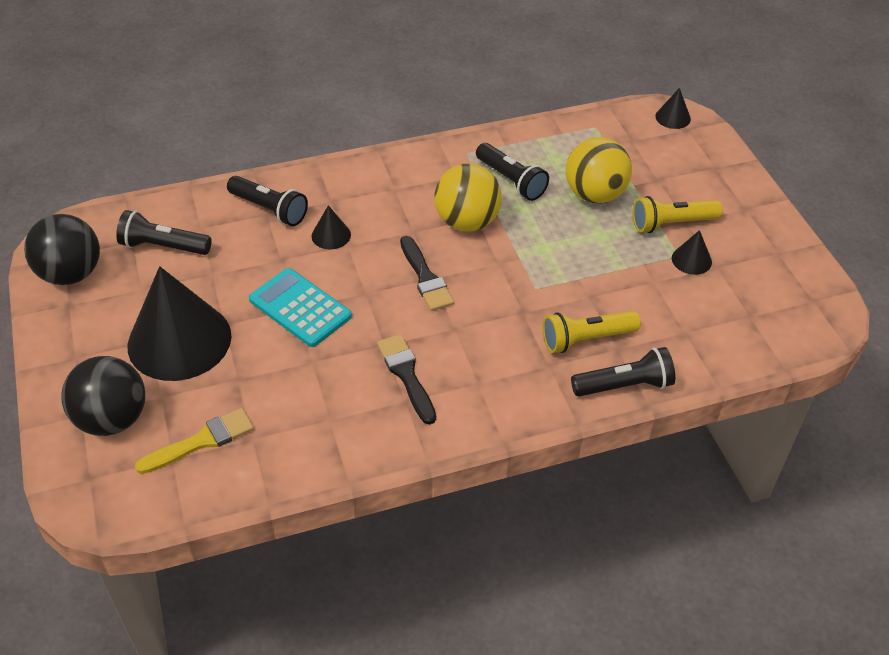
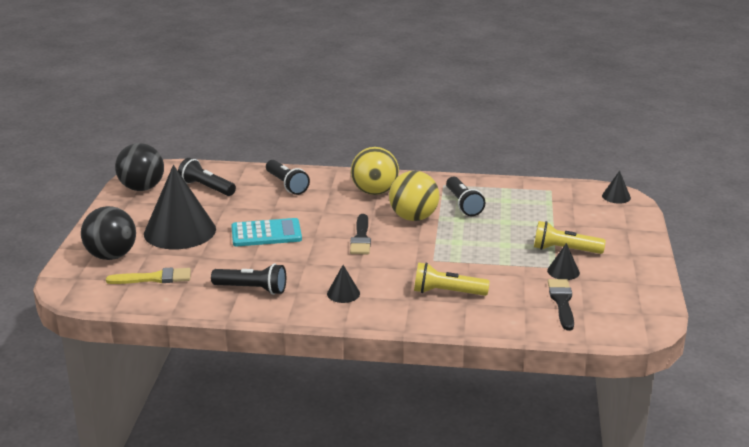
camera: 25 degrees right, 20 degrees down
turquoise calculator [249,268,352,347] -> turquoise calculator turned 105 degrees clockwise [231,218,302,247]
black cone [311,205,351,249] -> black cone moved to [327,265,360,303]
black brush [377,334,436,425] -> black brush moved to [548,279,574,330]
yellow ball [566,137,632,203] -> yellow ball moved to [351,147,399,195]
black flashlight [571,347,675,397] -> black flashlight moved to [211,264,286,295]

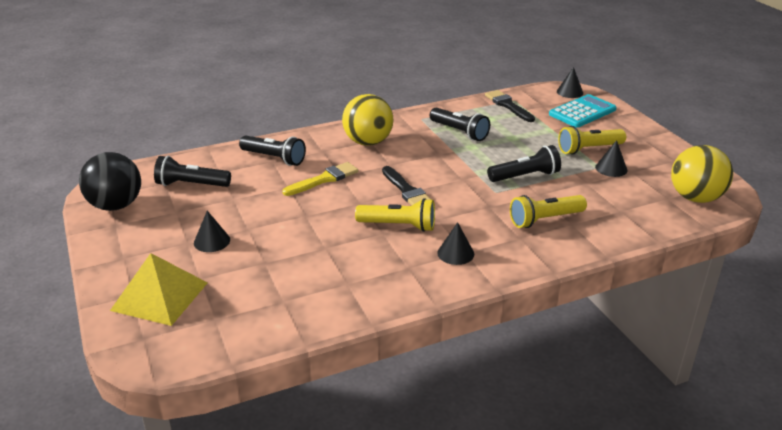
camera: 30 degrees left, 5 degrees up
black ball [81,206,136,260] -> yellow pyramid [110,253,208,326]
yellow brush [106,267,191,284] -> yellow brush moved to [282,162,359,196]
black cone [144,165,216,249] -> black cone [194,211,230,252], size x0.42
black flashlight [211,264,286,295] -> black flashlight moved to [487,145,561,182]
turquoise calculator [231,218,302,247] -> turquoise calculator moved to [549,94,617,128]
yellow ball [389,171,439,221] -> yellow ball moved to [671,145,733,203]
black brush [548,279,574,330] -> black brush moved to [485,90,535,122]
none -> yellow flashlight [355,198,435,232]

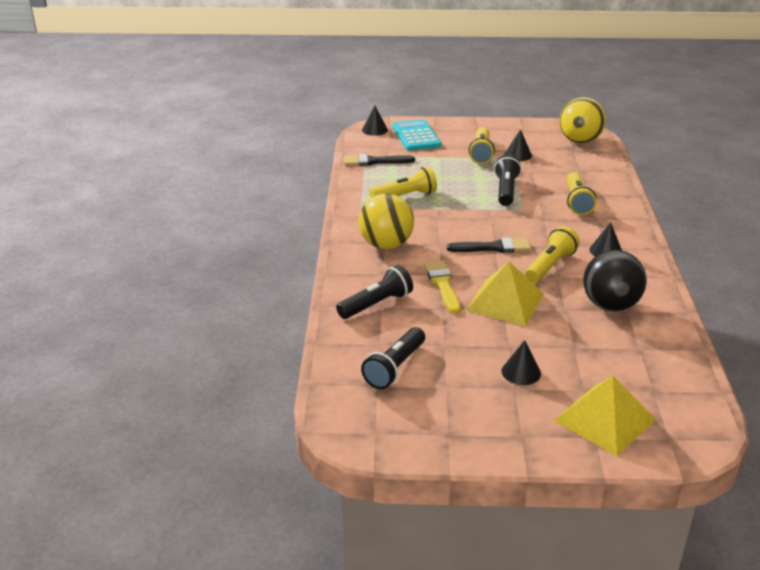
camera: 65 degrees left, 0 degrees up
black ball [79,152,141,211] -> black ball moved to [583,250,647,311]
black flashlight [430,108,490,141] -> yellow flashlight [369,167,437,198]
none -> yellow pyramid [466,262,544,326]

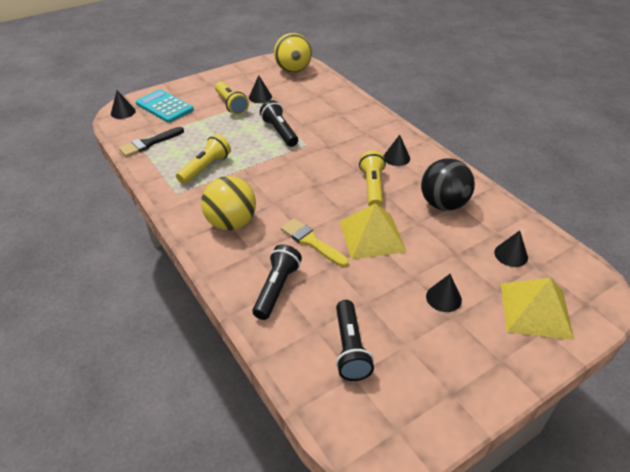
camera: 35 degrees left, 10 degrees up
black brush [447,237,531,253] -> none
yellow flashlight [567,172,596,215] -> none
none -> black cone [494,230,528,267]

